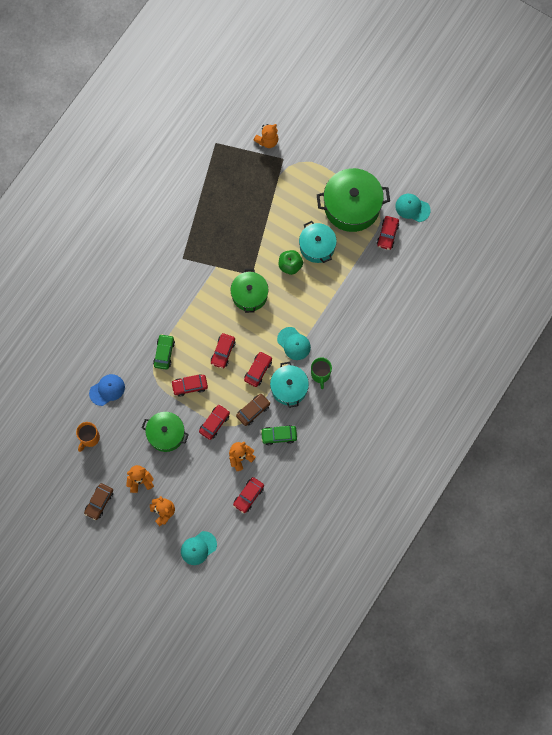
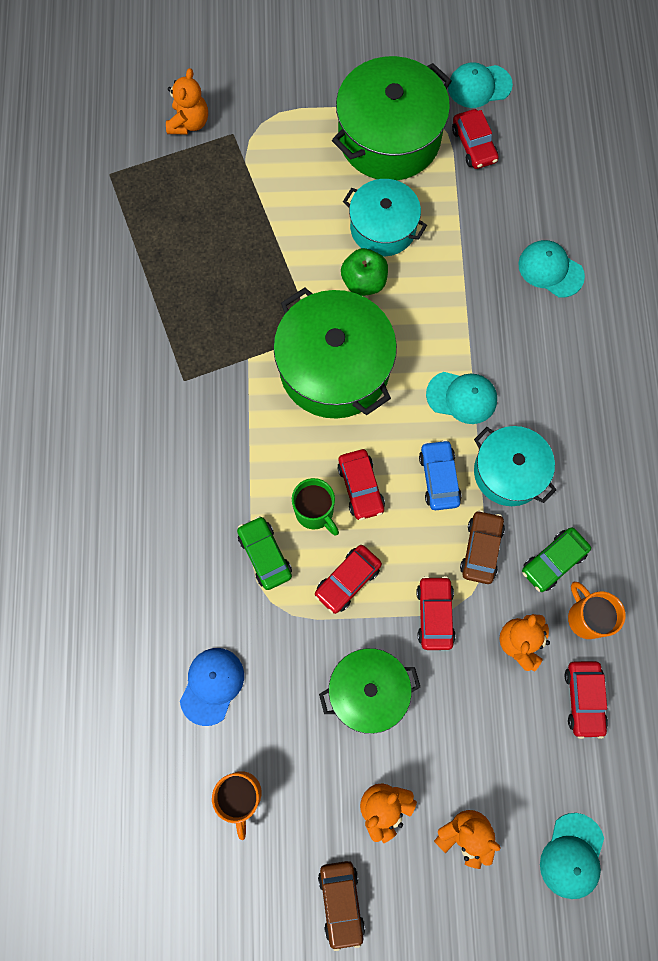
camera: 35 degrees left, 0 degrees up
green pot [231,269,269,313] -> green pot [273,287,397,419], size x1.60
red car [244,351,272,387] -> blue car [419,440,462,510]
green mug [311,358,332,389] -> green mug moved to [292,478,339,536]
none -> turquoise cap [518,240,585,298]
none -> orange mug [568,582,626,639]

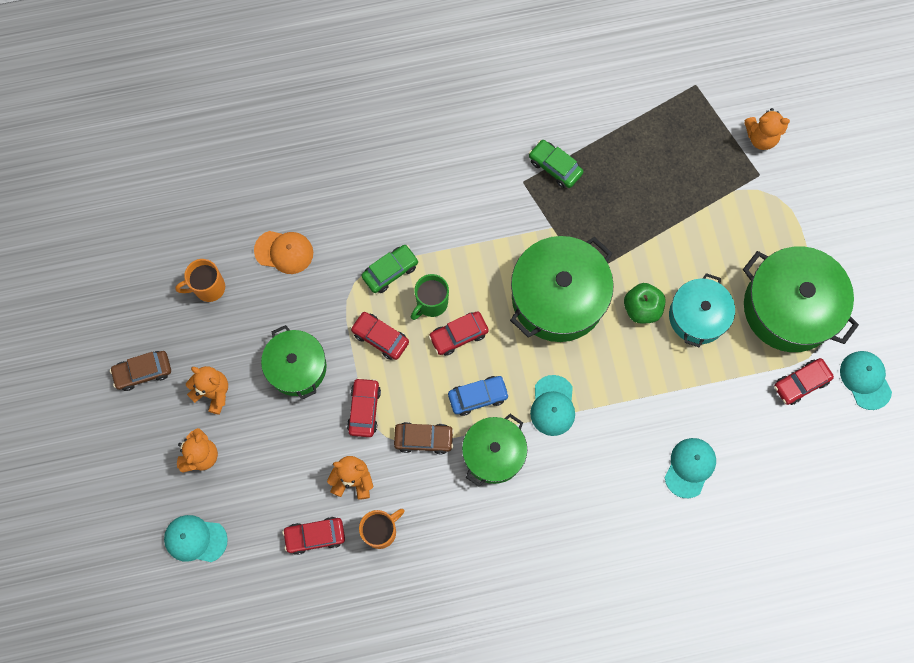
camera: 80 degrees right, 0 degrees up
blue cap [180,648,244,726] -> orange cap [254,231,313,274]
red car [416,576,456,650] -> red car turned 75 degrees counterclockwise [347,378,381,437]
turquoise pot [474,426,556,506] -> green pot [462,414,527,487]
green car [522,527,591,592] -> green car moved to [529,140,584,188]

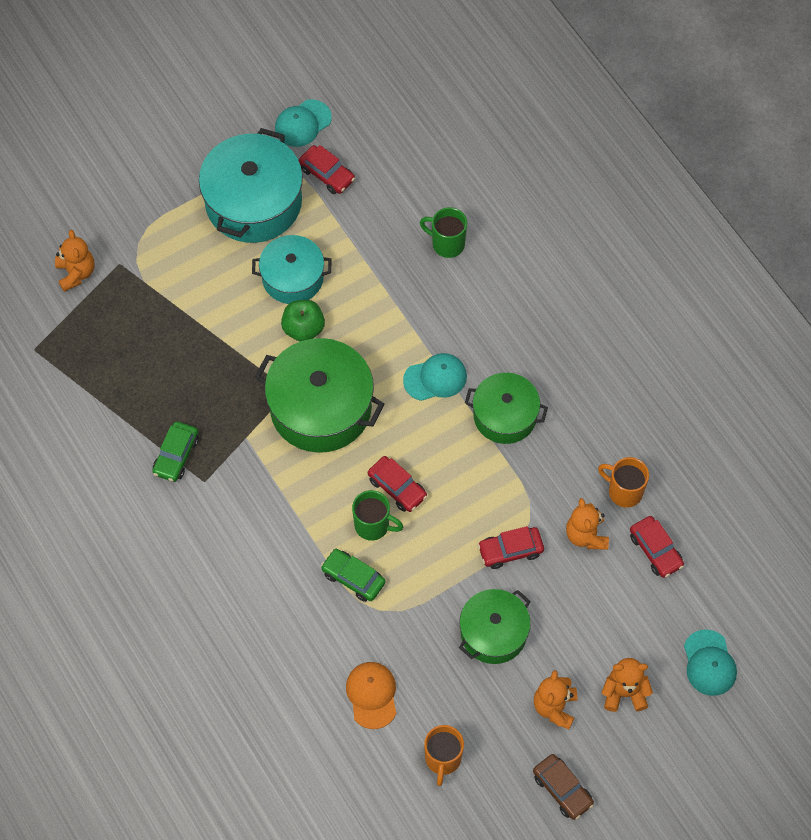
camera: 110 degrees left, 10 degrees down
orange mug [175,259,225,302] -> orange mug turned 45 degrees clockwise [424,725,464,786]
red car [351,312,409,360] -> none
brown car [394,422,454,454] -> none
blue car [448,376,509,416] -> none
turquoise cap [664,438,716,498] -> green mug [420,207,467,258]
green pot [743,246,859,352] -> turquoise pot [199,128,303,243]

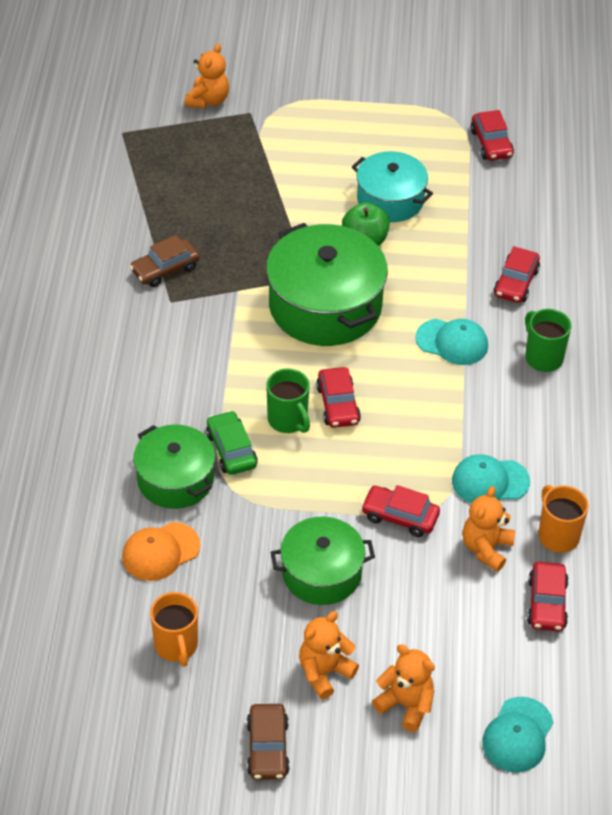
camera: 35 degrees right, 15 degrees down
green car [152,421,199,482] -> brown car [130,235,199,287]
turquoise pot [199,128,303,243] -> none
turquoise cap [275,99,332,147] -> turquoise cap moved to [452,454,530,503]
orange cap [346,662,396,729] -> orange cap turned 150 degrees counterclockwise [122,522,200,581]
green mug [420,207,467,258] -> green mug moved to [525,309,571,372]
orange mug [424,725,464,786] -> orange mug turned 60 degrees counterclockwise [150,592,198,667]
green pot [465,373,548,444] -> green pot moved to [133,425,215,509]
none -> red car [493,246,540,303]

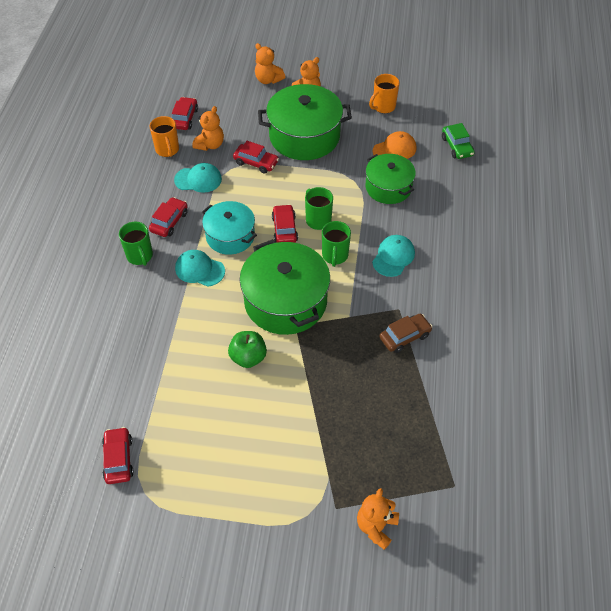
camera: 175 degrees left, 5 degrees up
orange mug [150,592,198,667] -> orange mug turned 120 degrees counterclockwise [369,74,399,113]
green car [206,410,258,475] -> green car moved to [442,123,475,159]
brown car [247,704,290,780] -> none
green pot [271,516,375,605] -> green pot [258,84,352,160], size x1.60
turquoise pot [352,151,433,222] -> turquoise pot moved to [202,201,257,255]
turquoise cap [482,697,553,773] -> turquoise cap moved to [372,235,415,277]
red car [493,246,540,303] -> red car moved to [149,197,188,237]
none -> green mug [322,221,351,267]

